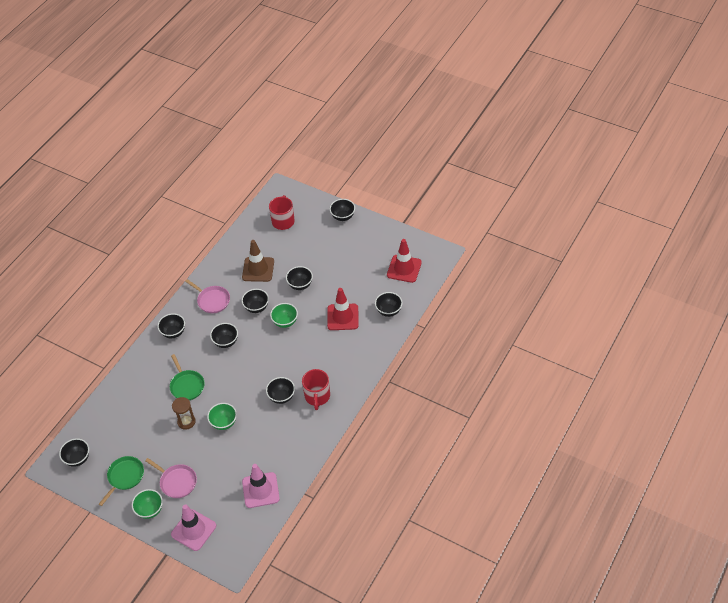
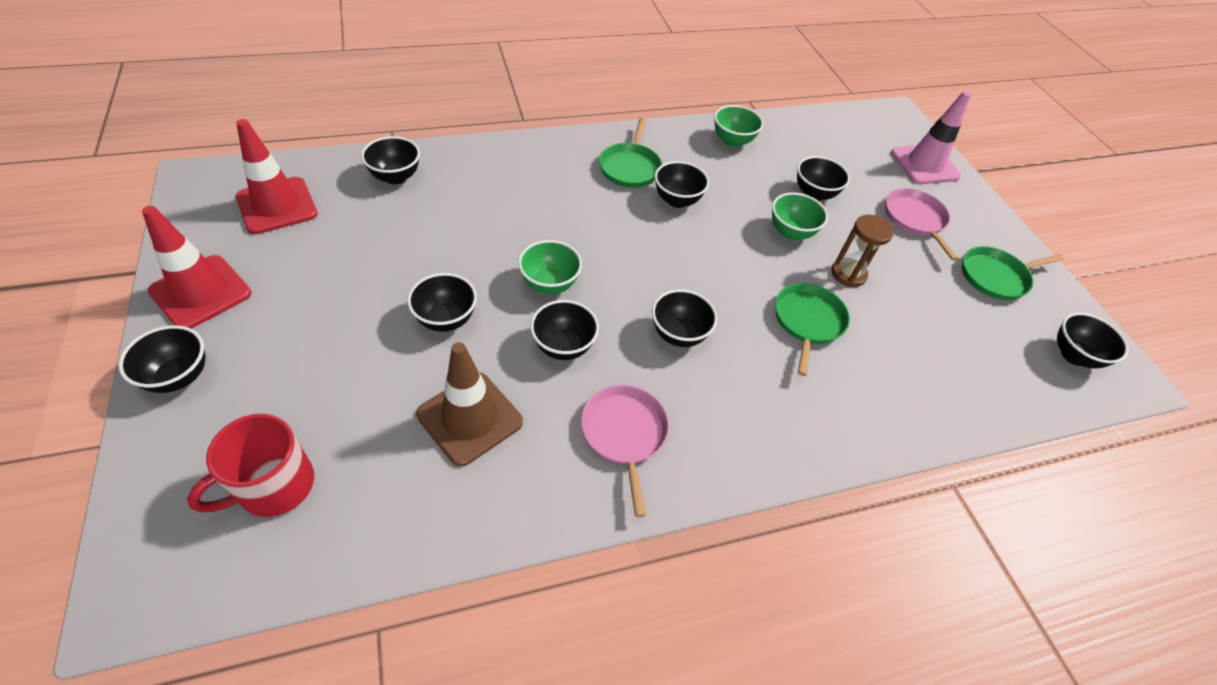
camera: 145 degrees left, 0 degrees up
green bowl [132,489,163,519] -> green bowl moved to [714,105,764,147]
black bowl [157,313,185,338] -> black bowl moved to [797,156,850,201]
pink traffic cone [242,464,280,508] -> none
red mug [302,369,330,410] -> green pan [599,117,662,188]
red traffic cone [327,288,359,330] -> red traffic cone moved to [142,206,251,329]

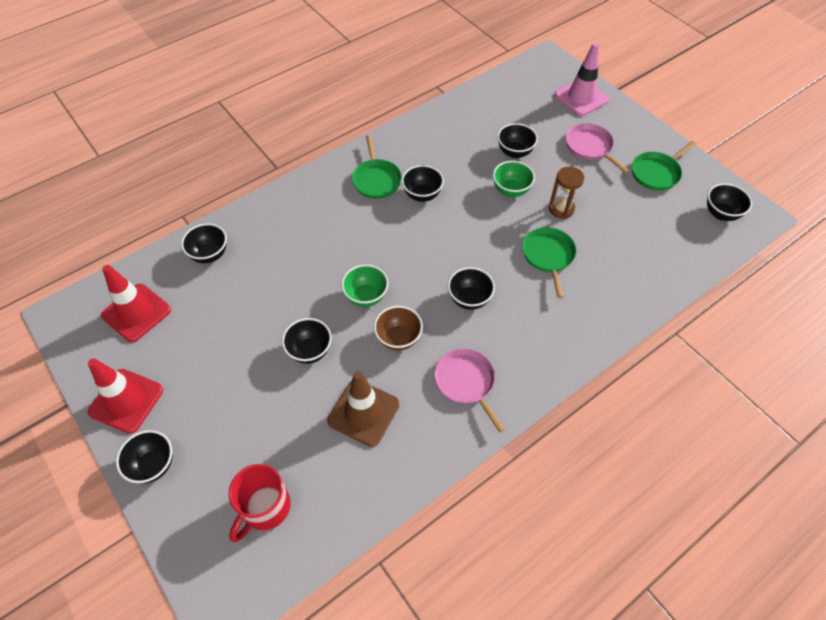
camera: 15 degrees left, 5 degrees up
black bowl [530,300,599,360] -> brown bowl [374,306,423,351]
green bowl [714,105,764,147] -> none

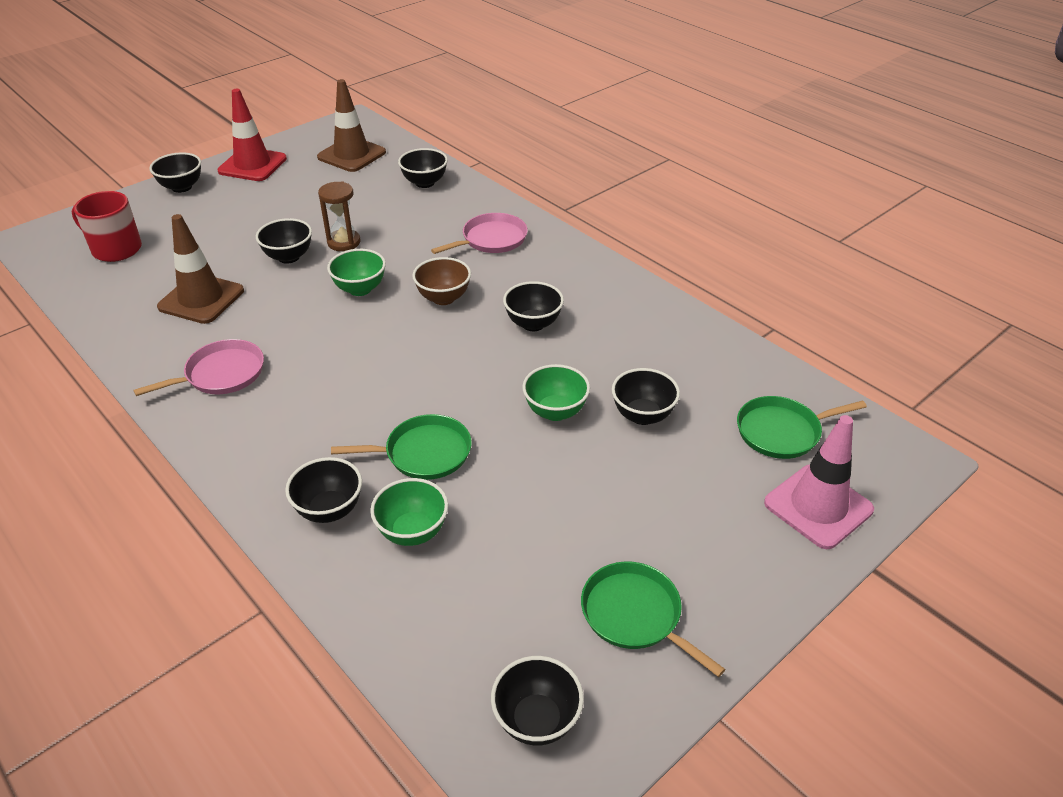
camera: 85 degrees right, 15 degrees down
red traffic cone [101,265,171,342] -> brown traffic cone [317,79,386,172]
green pan [352,135,402,199] -> green pan moved to [737,396,867,459]
brown bowl [374,306,423,351] -> brown bowl moved to [412,257,471,305]
black bowl [448,267,495,310] -> black bowl moved to [285,457,362,523]
brown hourglass [549,167,585,219] -> brown hourglass moved to [318,181,361,251]
pink pan [566,123,629,173] -> pink pan moved to [431,213,528,254]
none -> green bowl [370,478,448,546]

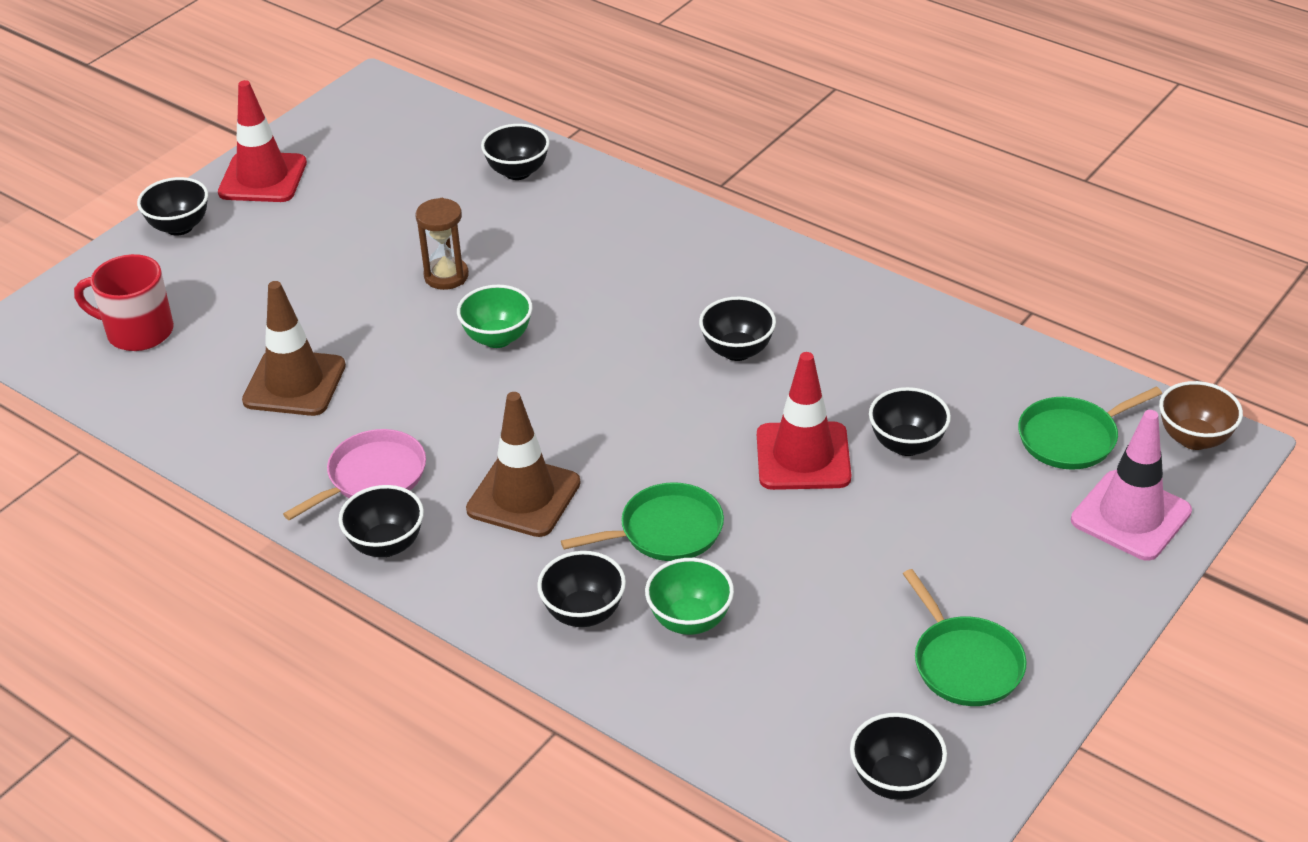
camera: 10 degrees left, 0 degrees up
black bowl [256,218,312,264] -> black bowl moved to [338,485,424,557]
brown traffic cone [317,79,386,172] -> brown traffic cone moved to [466,392,580,537]
brown bowl [412,257,471,305] -> brown bowl moved to [1159,381,1243,450]
pink pan [431,213,528,254] -> none
green bowl [522,364,590,421] -> red traffic cone [757,352,851,490]
green pan [581,561,726,677] -> green pan turned 150 degrees counterclockwise [903,569,1027,706]

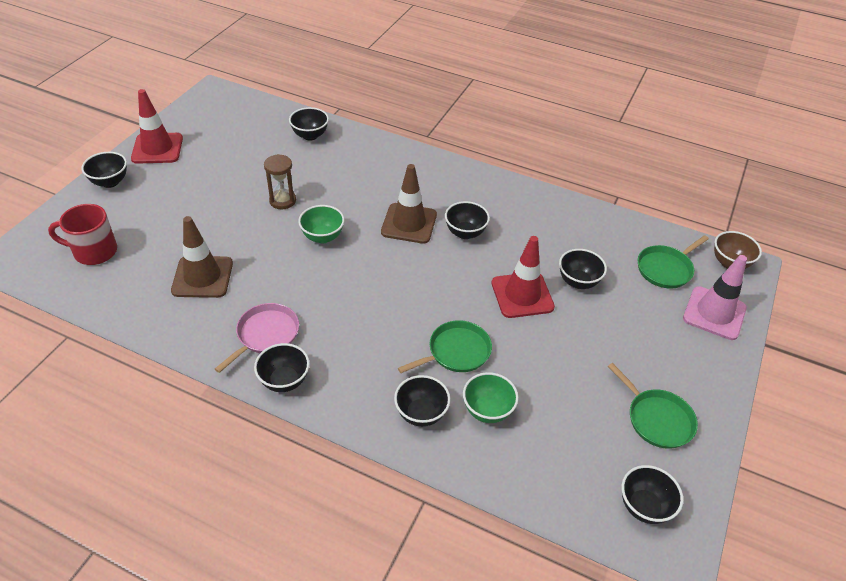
camera: 15 degrees left, 5 degrees up
brown traffic cone [466,392,580,537] -> brown traffic cone moved to [381,164,437,244]

